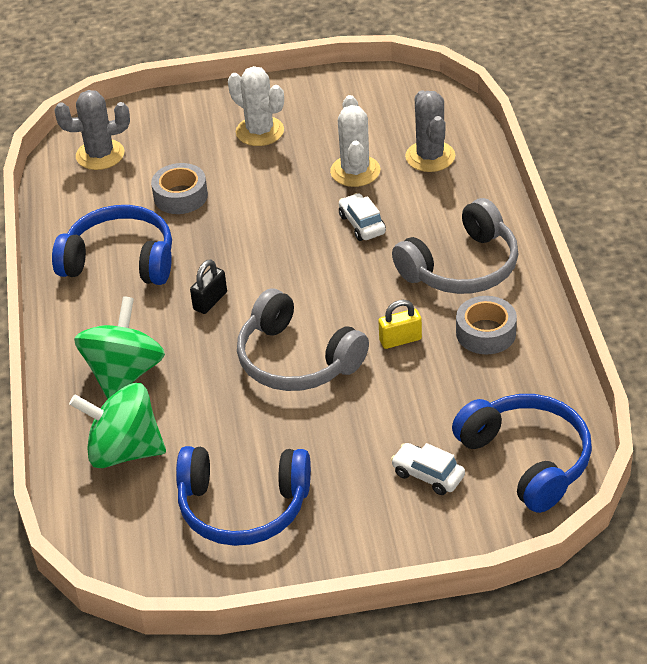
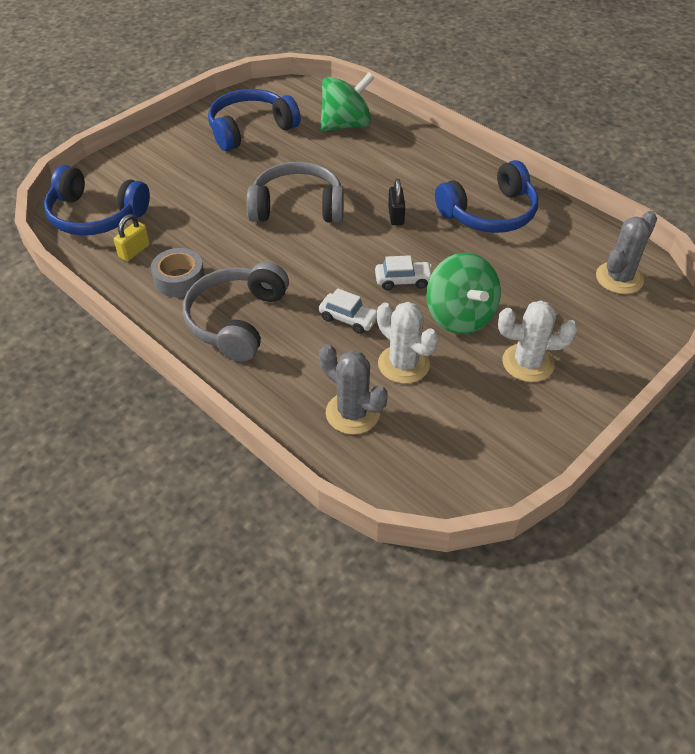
camera: 140 degrees right, 5 degrees up
green spinning top [74,296,165,399] -> green spinning top moved to [426,253,501,334]
grey tape [151,163,208,214] -> none
yellow padlock [378,300,422,349] -> yellow padlock moved to [114,214,150,261]
white car [391,443,465,495] -> white car moved to [375,255,432,290]

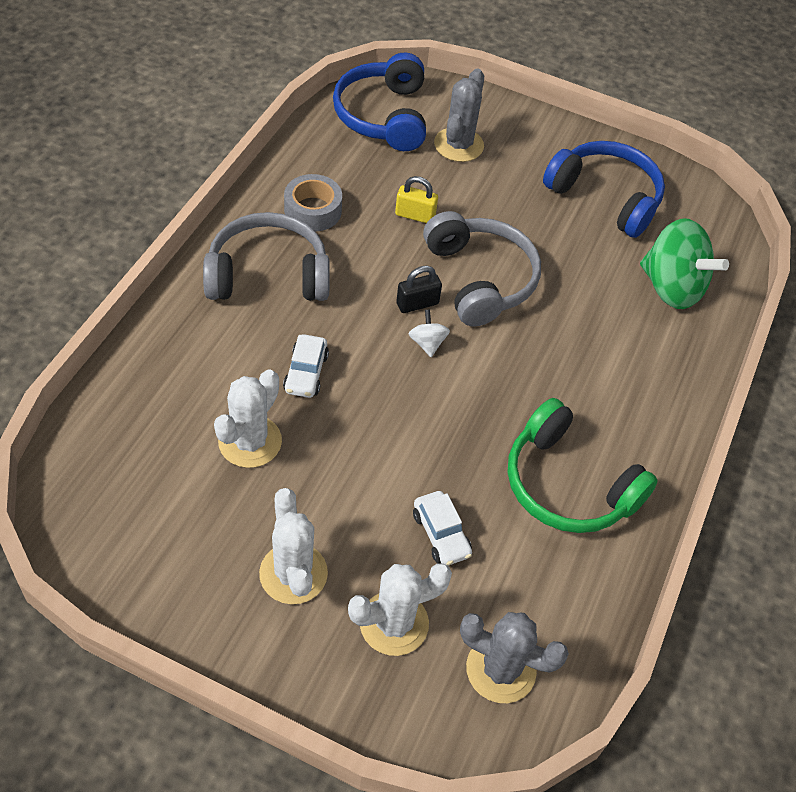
camera: 65 degrees right, 5 degrees up
yellow padlock [114,214,150,261] -> yellow padlock moved to [395,176,438,223]
grey cactus [319,344,388,434] -> grey cactus moved to [434,69,484,162]
white car [375,255,432,290] -> white car moved to [413,491,472,566]
black padlock [388,179,405,225] -> black padlock moved to [396,266,442,313]
green spinning top [426,253,501,334] -> none
blue headphones [435,160,539,233] -> green headphones [508,398,658,533]
none -> white cactus [348,564,452,656]
none -> white spinning top [409,309,450,357]

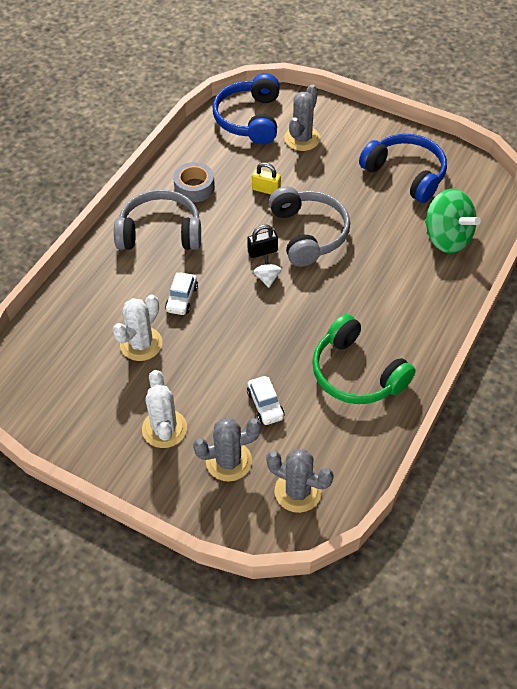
camera: 10 degrees right, 0 degrees up
white cactus [348,564,452,656] -> grey cactus [193,418,261,482]

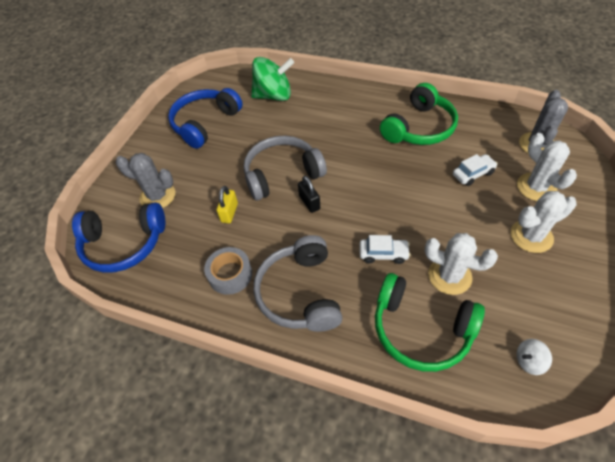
camera: 95 degrees left, 0 degrees up
grey cactus [193,418,261,482] -> white cactus [517,133,577,201]
white spinning top [253,255,282,288] -> white spinning top moved to [517,339,552,375]
green spinning top [425,189,481,253] -> green spinning top turned 45 degrees clockwise [251,57,294,101]
none -> green headphones [375,273,485,372]

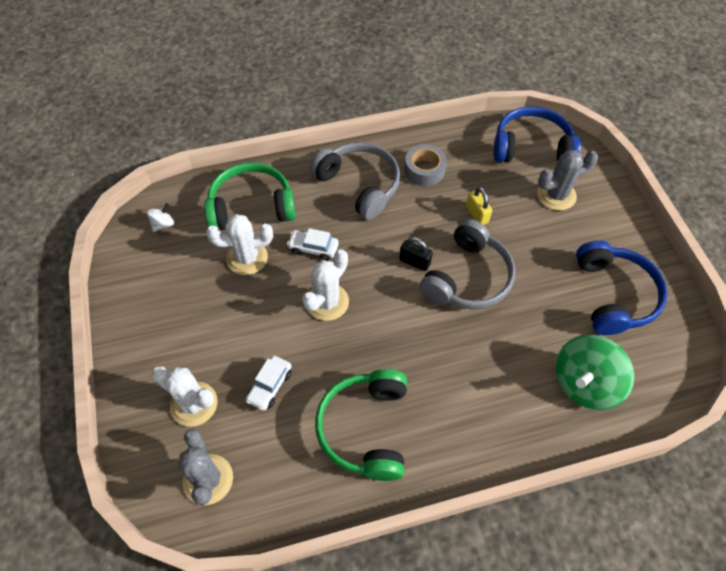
camera: 140 degrees right, 5 degrees up
blue headphones [72,203,165,273] -> blue headphones turned 45 degrees clockwise [494,106,581,163]
white car [360,235,411,264] -> white car turned 45 degrees clockwise [287,228,339,261]
white cactus [511,191,577,253] -> white cactus moved to [302,249,349,321]

